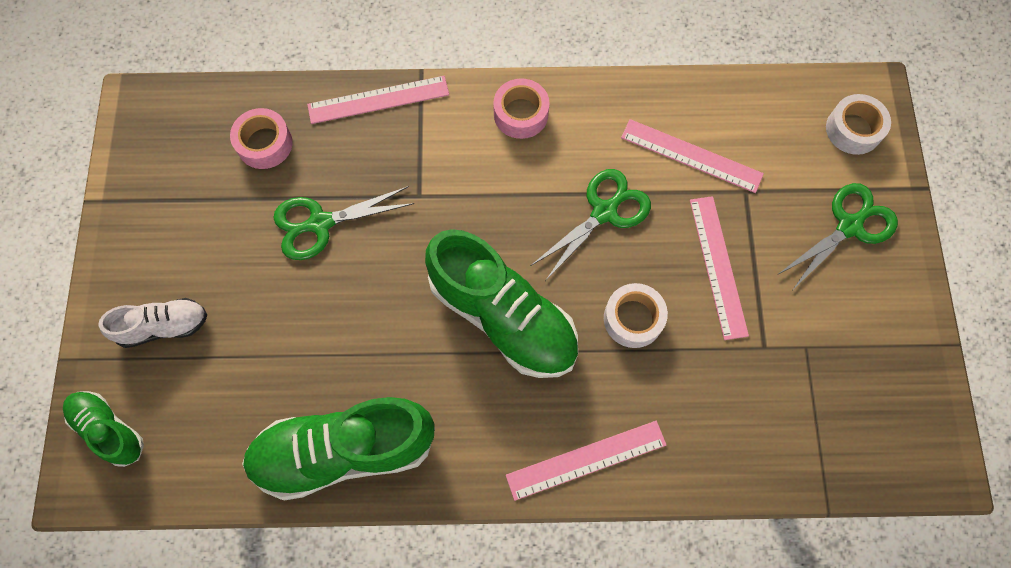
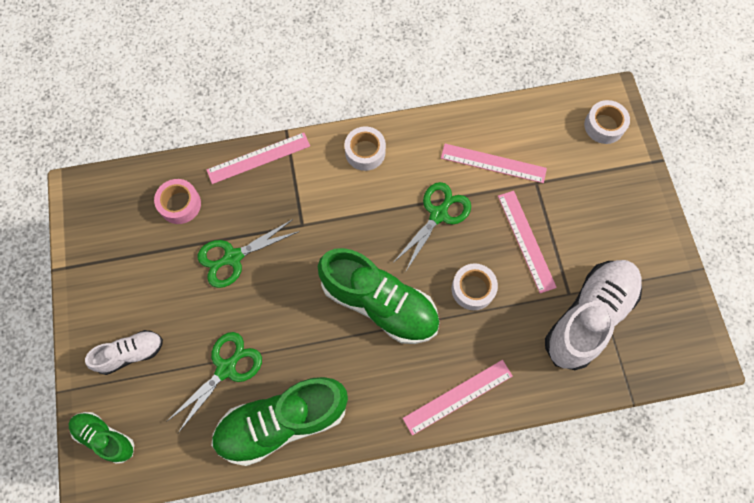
camera: 10 degrees left, 0 degrees up
pink tape [493,78,549,139] -> white tape [344,126,386,171]
green scissors [777,183,898,289] -> green scissors moved to [166,332,262,433]
none -> white shoe [545,260,642,370]

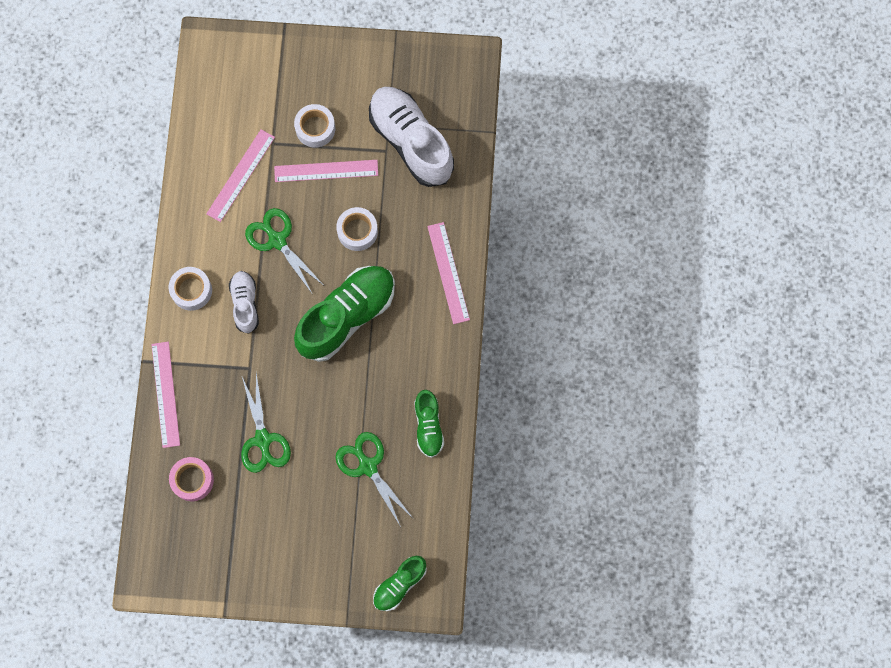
camera: 75 degrees left, 5 degrees up
white shoe [85,330,163,375] -> white shoe moved to [229,271,259,334]
green shoe [211,377,348,466] -> green shoe [414,390,444,458], size x0.53
white tape [584,100,630,144] -> white tape moved to [294,104,335,148]

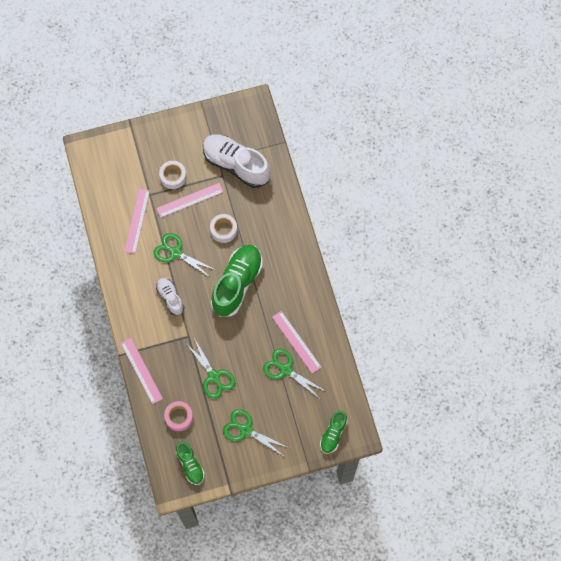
camera: 20 degrees left, 5 degrees down
white tape [169,267,212,311] -> none
green shoe [414,390,444,458] -> green shoe moved to [176,442,205,485]
pink ruler [427,222,470,324] -> pink ruler moved to [272,311,322,374]
none -> green scissors [223,409,289,457]

